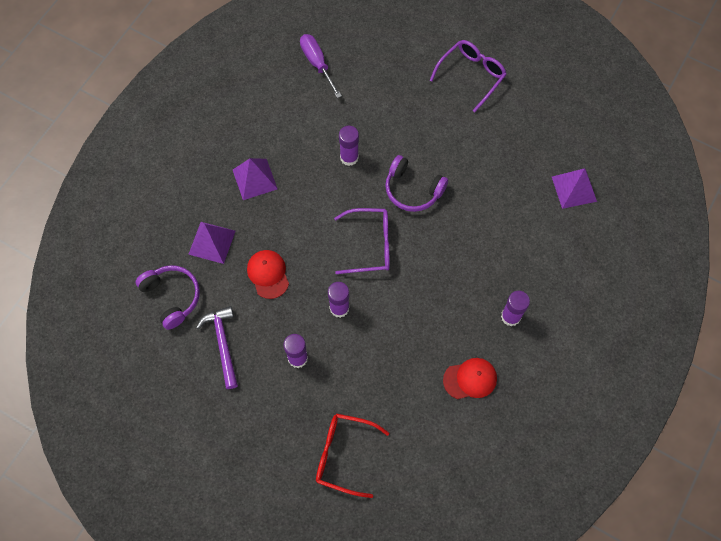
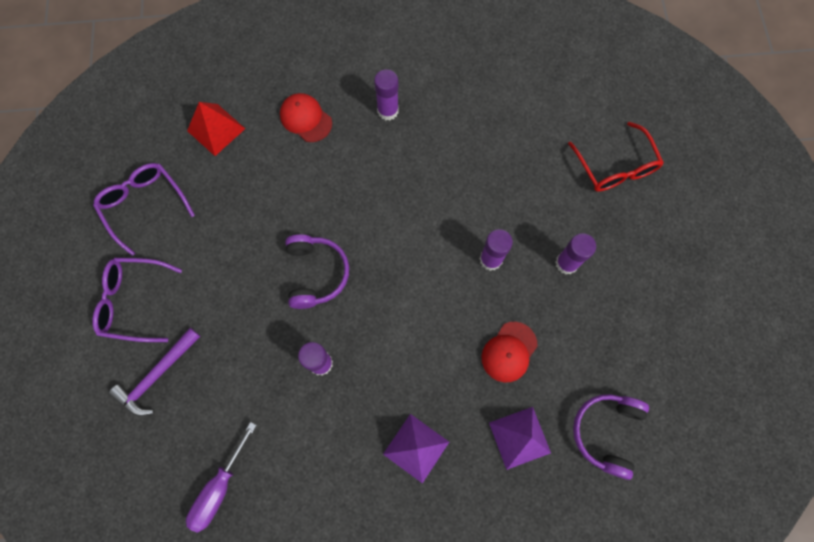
camera: 125 degrees left, 5 degrees up
purple hammer [196,306,238,389] -> purple hammer moved to [109,327,201,416]
purple glasses [334,208,390,274] -> purple glasses moved to [93,163,195,256]
red cap [443,358,497,399] -> red cap moved to [280,93,332,142]
purple pyramid [552,168,597,209] -> red pyramid [187,102,245,156]

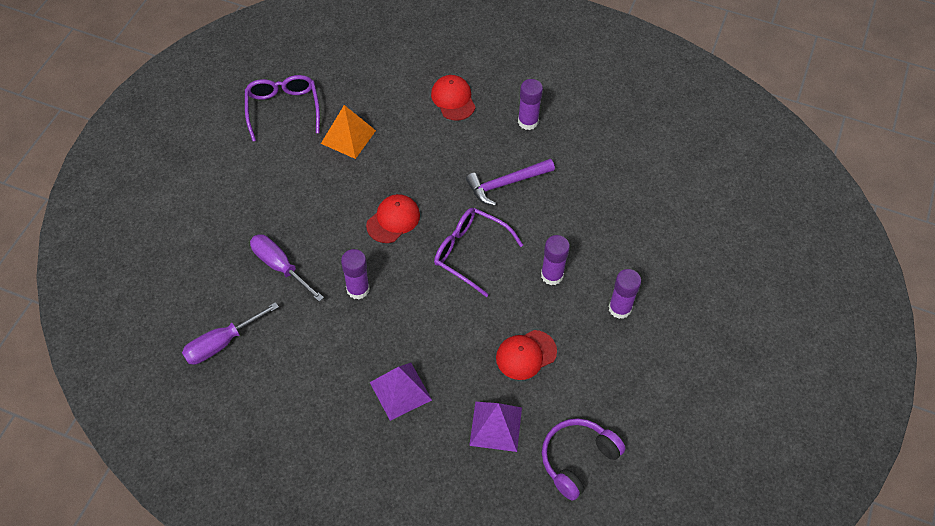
camera: 25 degrees right, 15 degrees down
purple glasses [92,258,182,342] -> purple glasses moved to [434,208,523,297]
purple hammer [109,327,201,416] -> purple hammer moved to [466,159,555,206]
red pyramid [187,102,245,156] -> none
purple headphones [285,234,349,309] -> red cap [366,194,420,243]
red glasses [568,122,664,192] -> none
none -> purple screwdriver [250,234,324,302]
none -> orange pyramid [321,105,376,159]

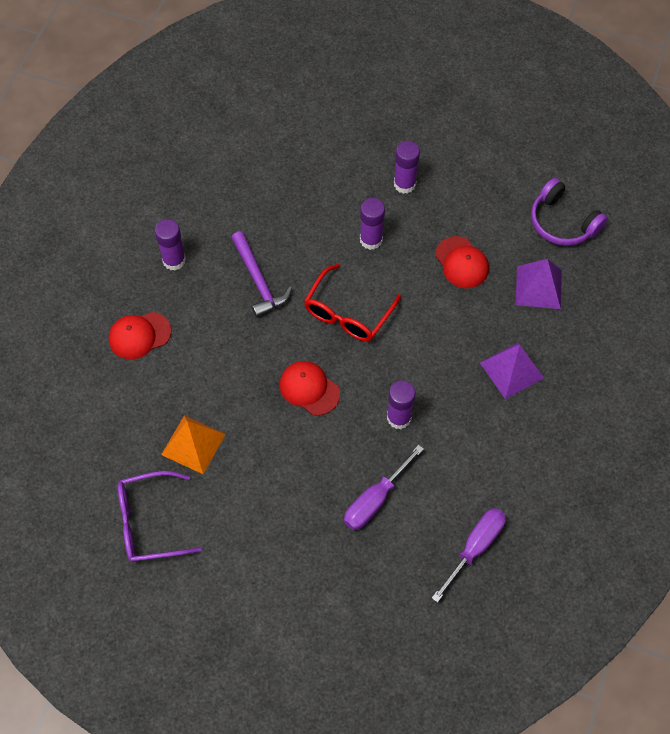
camera: 90 degrees left, 5 degrees up
purple screwdriver [182,302,279,365] -> purple screwdriver turned 105 degrees counterclockwise [432,508,506,603]
purple glasses [434,208,523,297] -> red glasses [304,264,401,342]

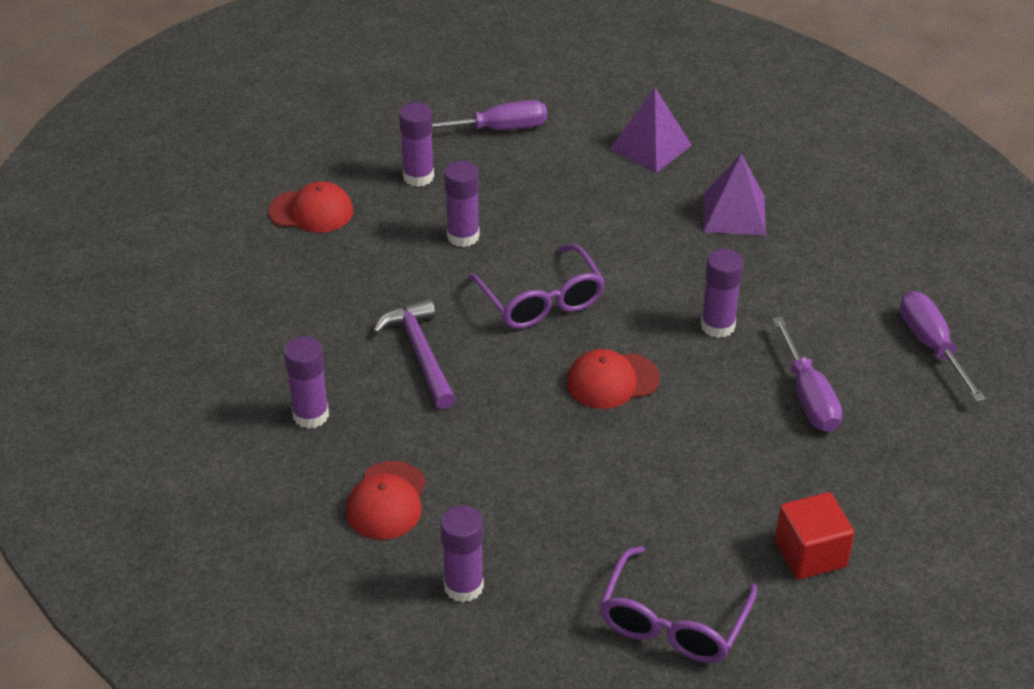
camera: 55 degrees left, 20 degrees down
orange pyramid [161,415,226,474] -> none
purple hammer [231,231,292,318] -> purple hammer turned 120 degrees counterclockwise [373,298,456,409]
red glasses [304,264,401,342] -> purple glasses [468,244,605,329]
red cap [435,236,489,288] -> red cap moved to [268,181,353,233]
purple headphones [531,178,608,246] -> none
none -> purple screwdriver [432,100,547,130]
none -> purple glue stick [440,505,484,603]
none -> red cube [775,492,855,580]

